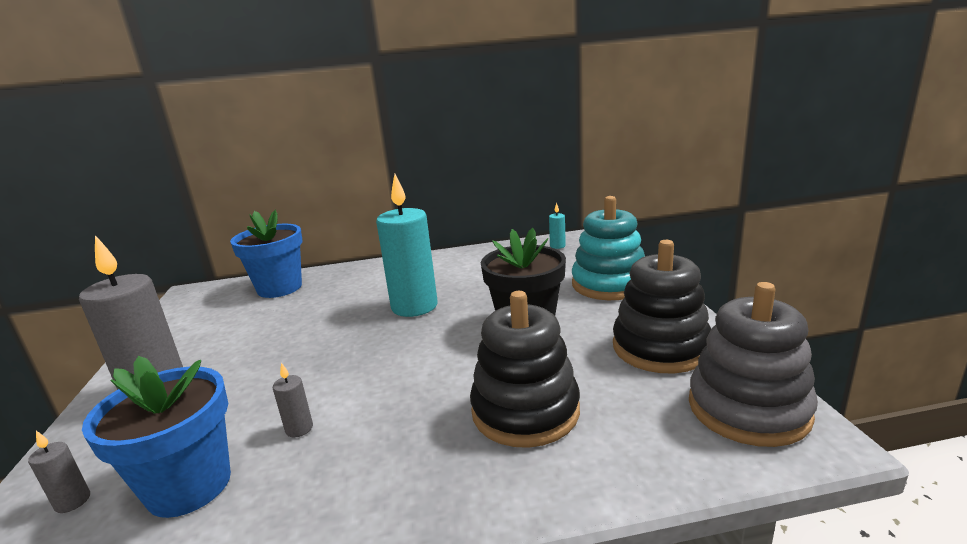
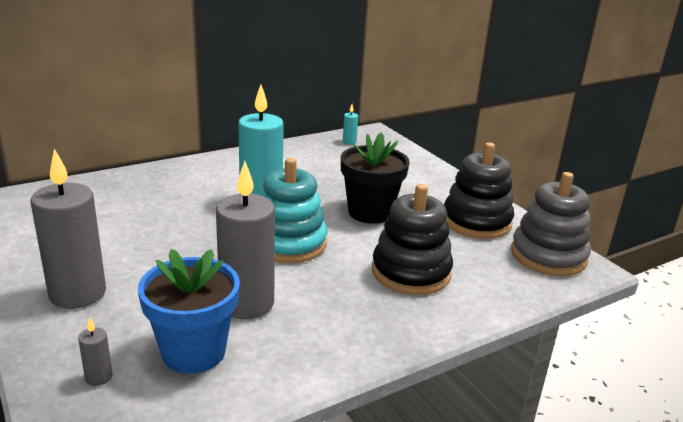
camera: 25 degrees left, 5 degrees up
blue flower pot [230,210,303,298] -> none
grey candle [273,363,313,437] -> grey candle [216,161,275,319], size x2.45
turquoise stacking toy [572,196,645,300] -> turquoise stacking toy moved to [260,158,327,263]

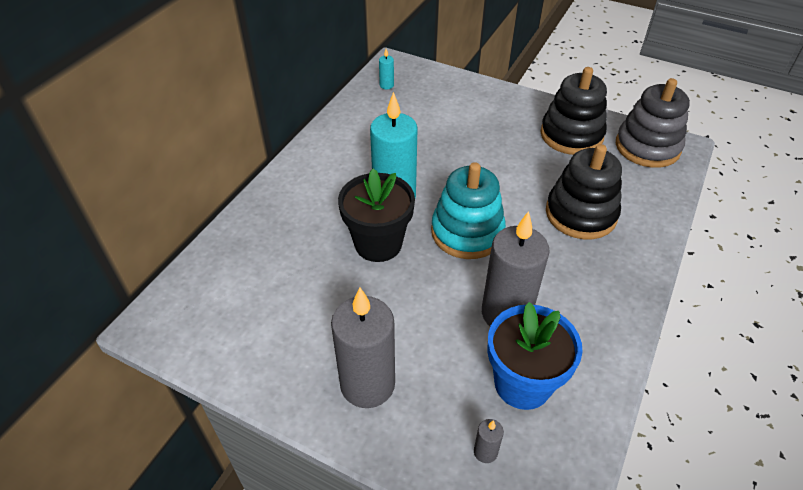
camera: 30 degrees left, 20 degrees up
black flower pot [341,132,410,224] -> black flower pot moved to [338,169,415,262]

